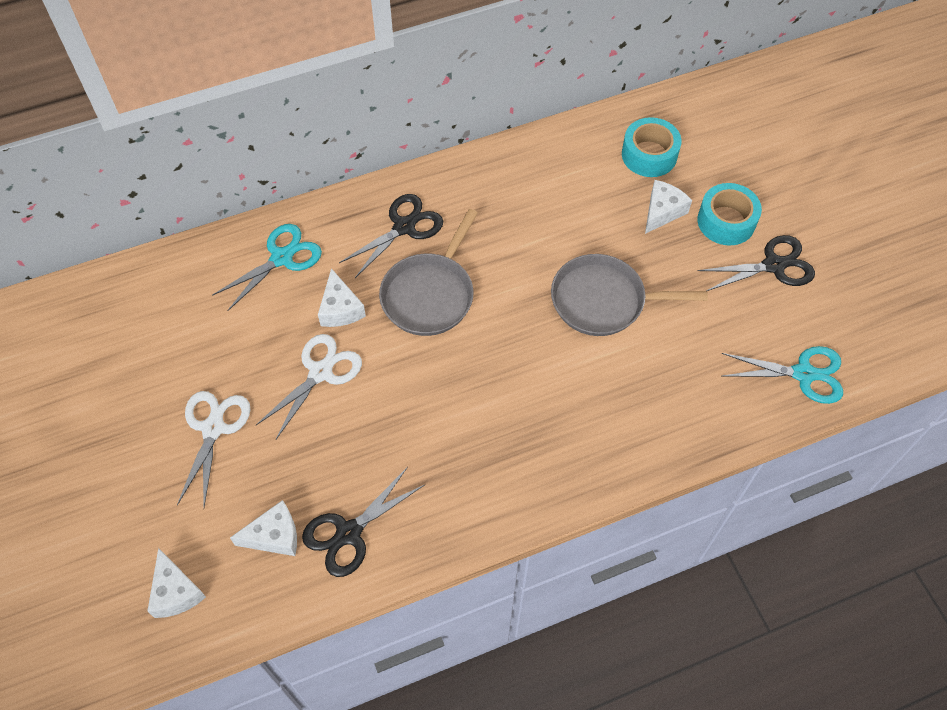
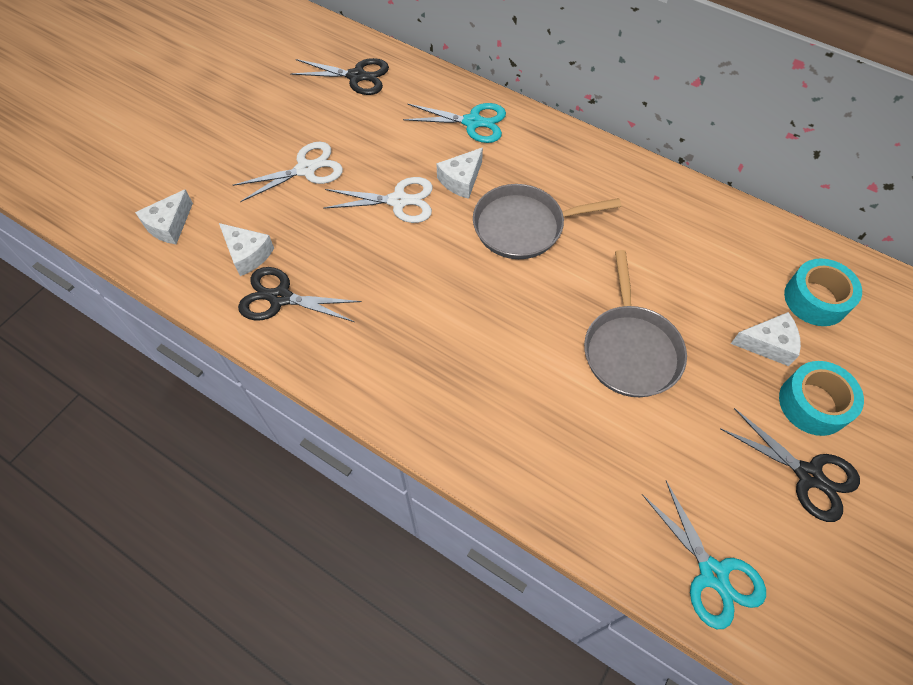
camera: 55 degrees right, 0 degrees up
black scissors [339,194,443,278] -> black scissors moved to [290,58,389,95]
grey pan [551,254,708,336] -> grey pan turned 150 degrees counterclockwise [584,250,687,397]

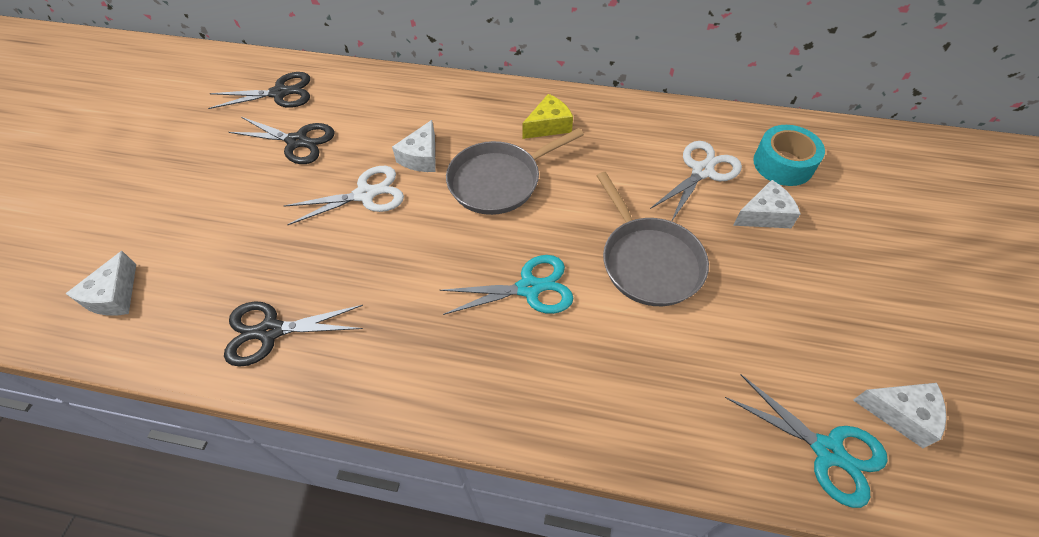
camera: 20 degrees left, 5 degrees down
white cheese [219,223,274,276] -> white cheese moved to [853,383,946,448]
white scissors [233,142,343,202] -> white scissors moved to [650,141,742,220]
turquoise scissors [403,103,506,143] -> turquoise scissors moved to [440,255,574,315]
black scissors [720,408,860,522] -> black scissors moved to [229,117,335,164]
turquoise tape [779,361,864,436] -> none
none -> yellow cheese [522,94,573,139]

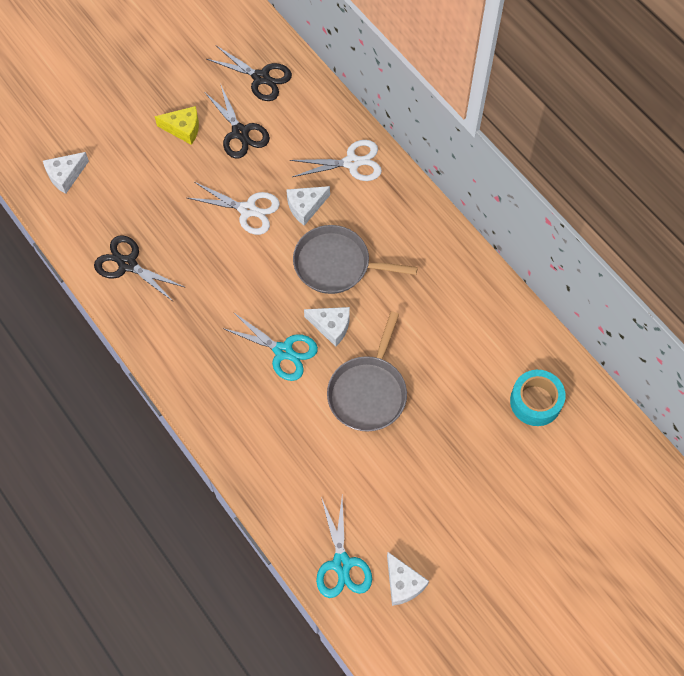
camera: 40 degrees right, 10 degrees up
yellow cheese [522,94,573,139] -> yellow cheese moved to [155,106,199,145]
white scissors [650,141,742,220] -> white scissors moved to [290,140,382,181]
white cheese [733,180,801,228] -> white cheese moved to [304,307,350,347]

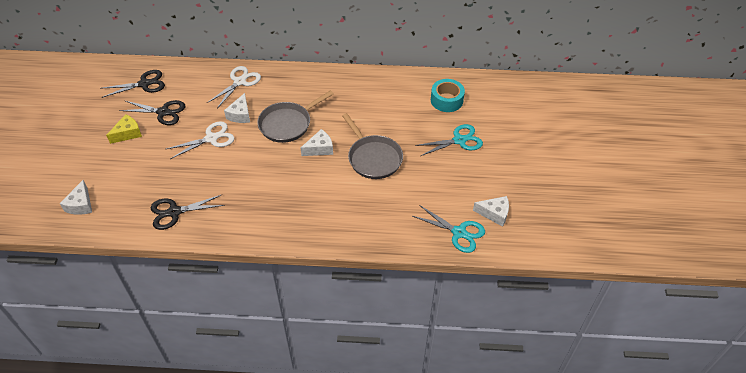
camera: 50 degrees left, 15 degrees down
turquoise scissors [222,312,318,381] -> turquoise scissors moved to [415,124,483,156]

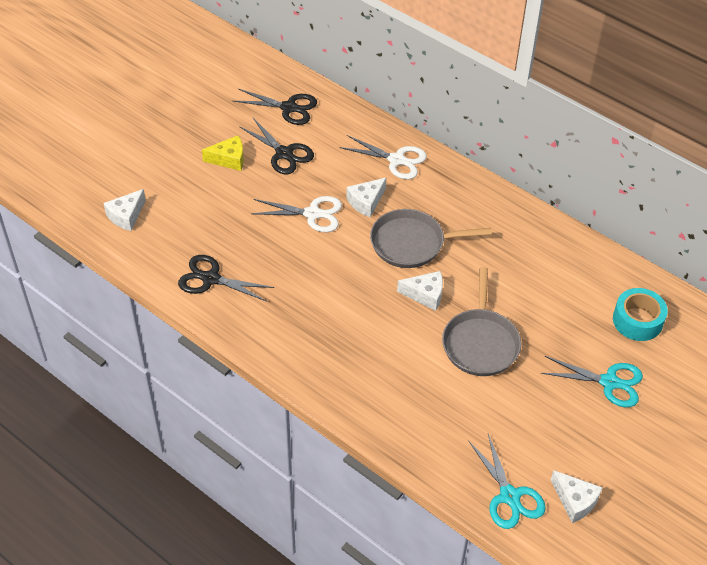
camera: 35 degrees right, 0 degrees up
white scissors [207,66,261,108] -> white scissors turned 45 degrees clockwise [340,135,427,179]

